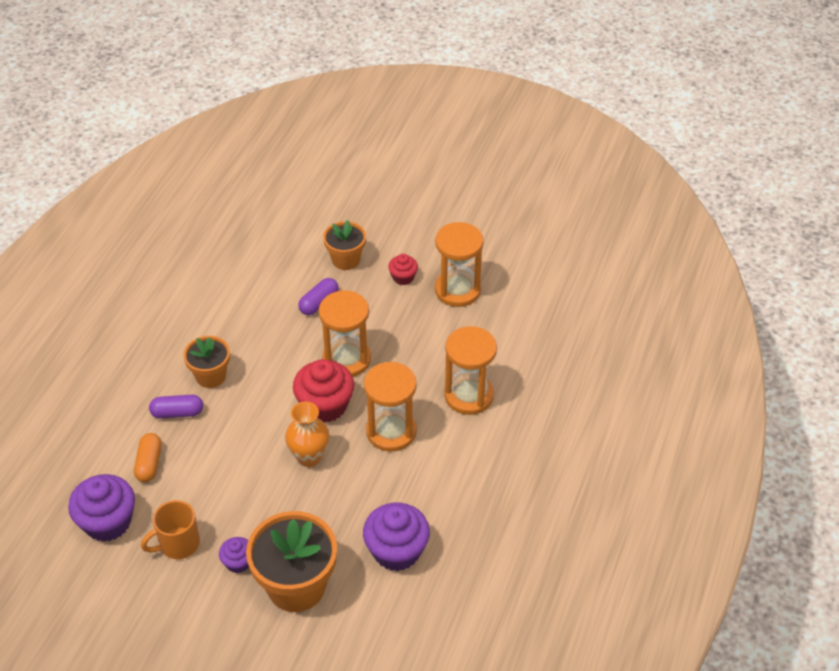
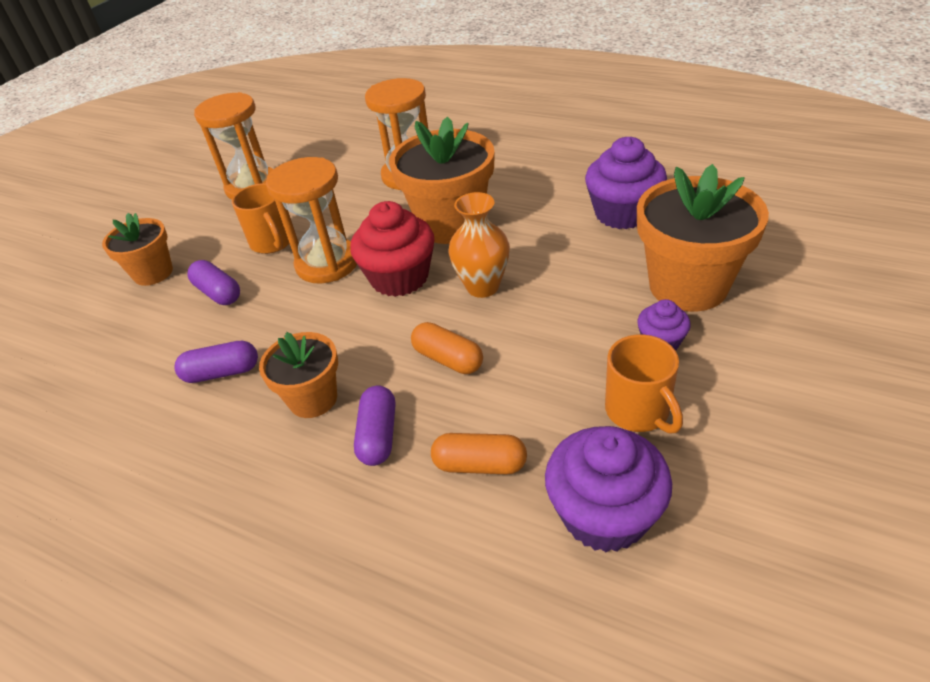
camera: 80 degrees left, 5 degrees down
orange hourglass [364,362,417,452] -> orange flower pot [389,116,495,244]
red cupcake [388,254,418,285] -> none
none -> purple capsule [174,341,258,383]
none -> orange mug [232,183,290,254]
none -> orange capsule [411,322,483,374]

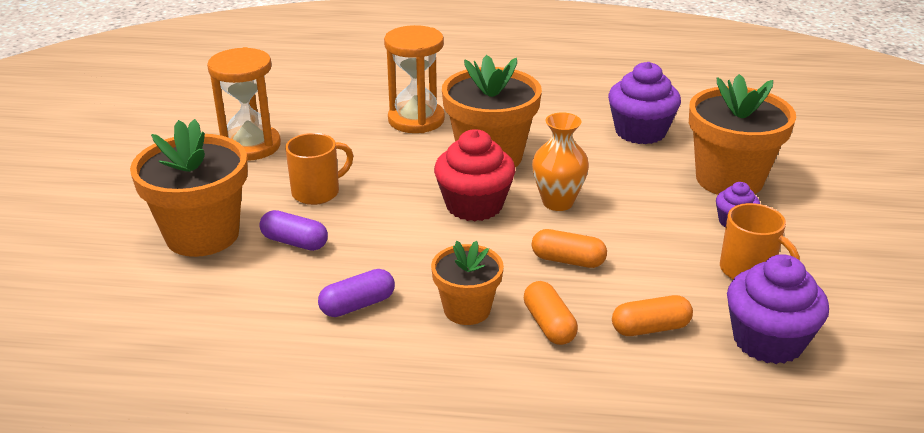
camera: 25 degrees left, 10 degrees down
orange flower pot [102,213,173,286] -> orange flower pot [130,119,248,257], size x1.71
orange mug [232,183,290,254] -> orange mug turned 75 degrees counterclockwise [285,133,354,205]
orange hourglass [266,157,357,284] -> none
purple capsule [354,386,395,466] -> orange capsule [524,281,578,345]

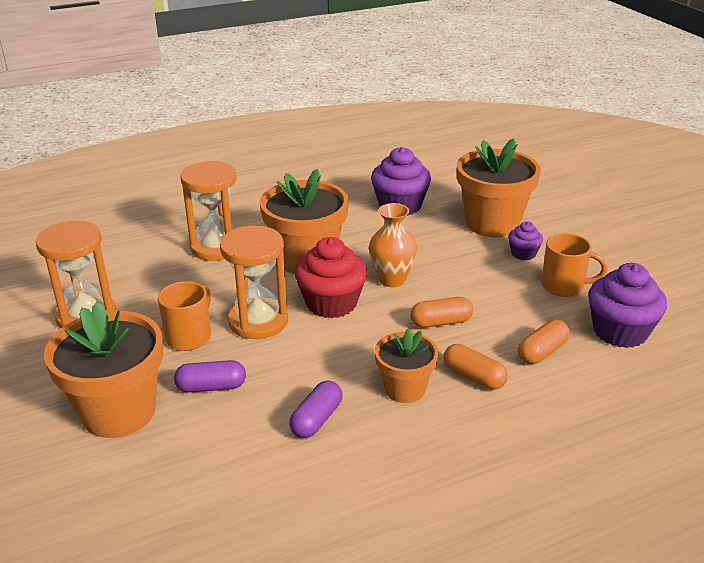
camera: 30 degrees left, 0 degrees up
none -> orange hourglass [220,226,288,339]

